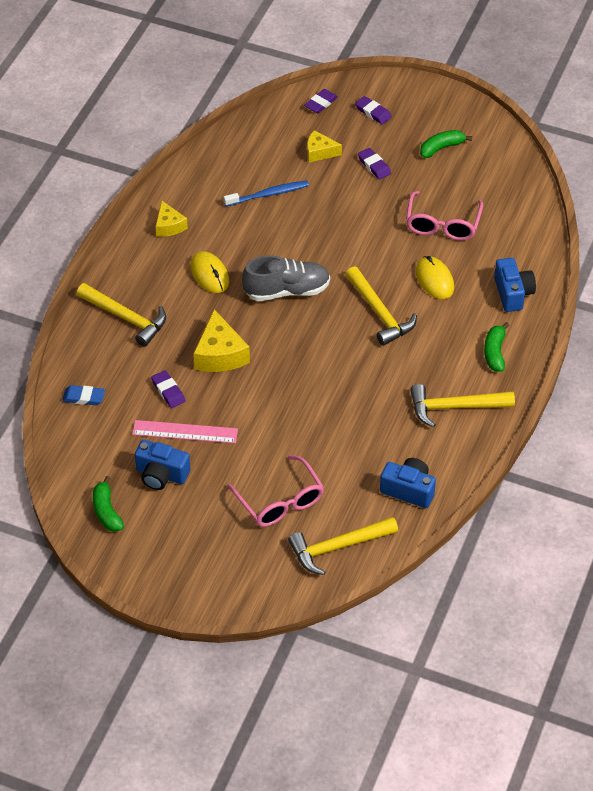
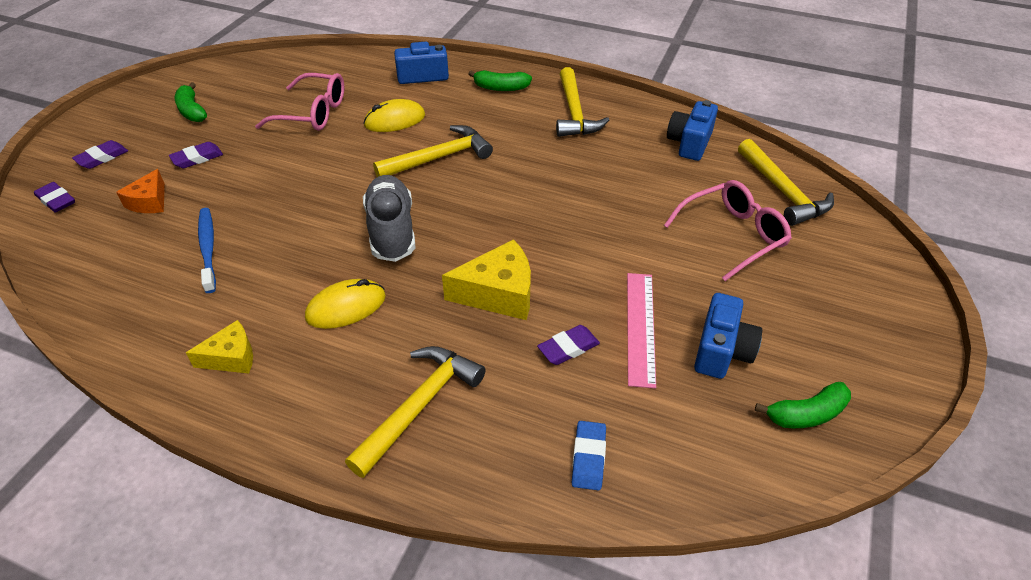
camera: 90 degrees left, 5 degrees down
yellow cheese [307,130,342,162] -> orange cheese [116,169,165,213]

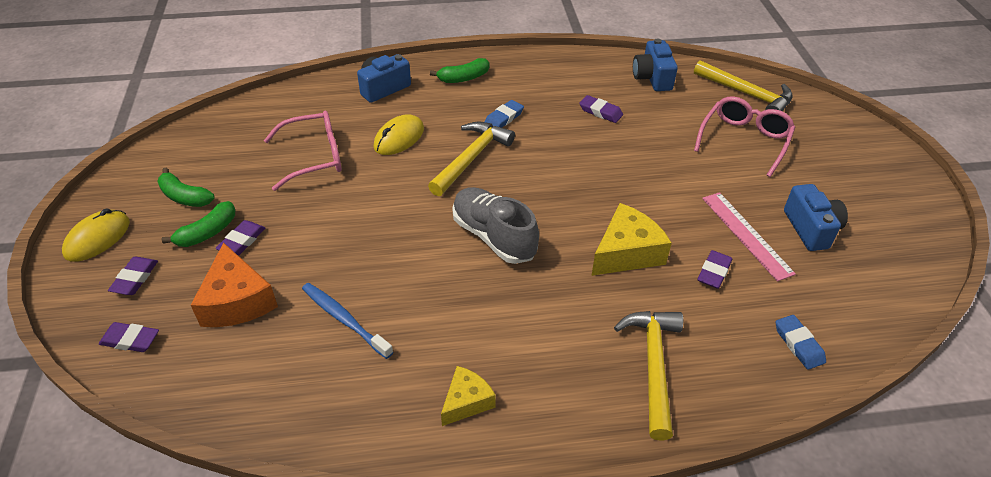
camera: 30 degrees left, 0 degrees up
orange cheese [116,169,165,213] -> orange cheese [191,242,278,327], size x1.61
yellow mouse [305,279,386,329] -> yellow mouse moved to [62,209,130,262]
yellow hammer [556,67,609,137] -> none
green banana [755,382,851,428] -> green banana moved to [162,201,235,247]
none -> blue eraser [485,100,524,128]
none -> purple eraser [579,95,623,123]

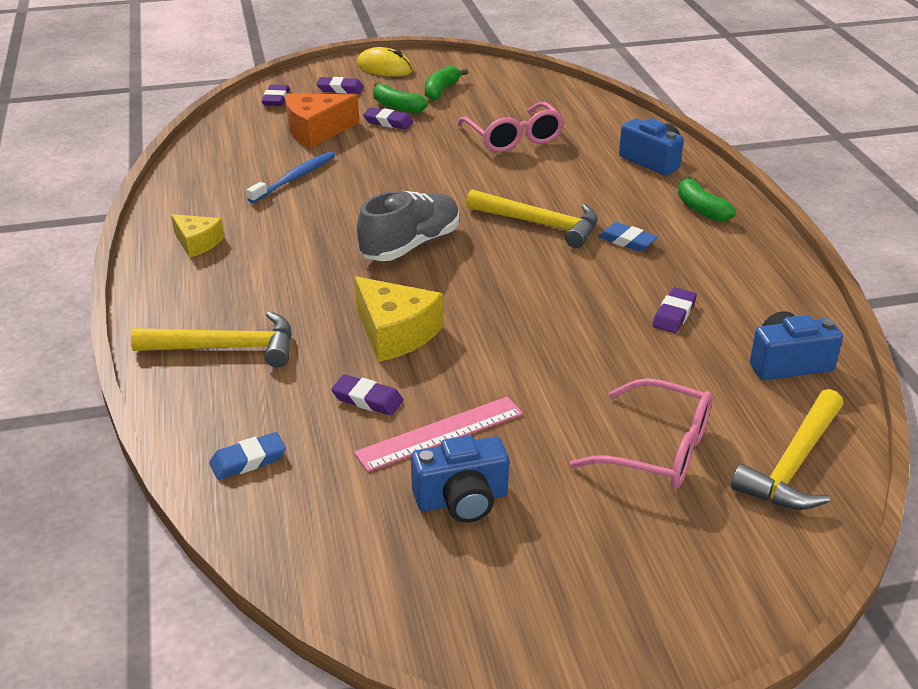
camera: 85 degrees right, 10 degrees down
yellow mouse [374,114,424,155] -> none

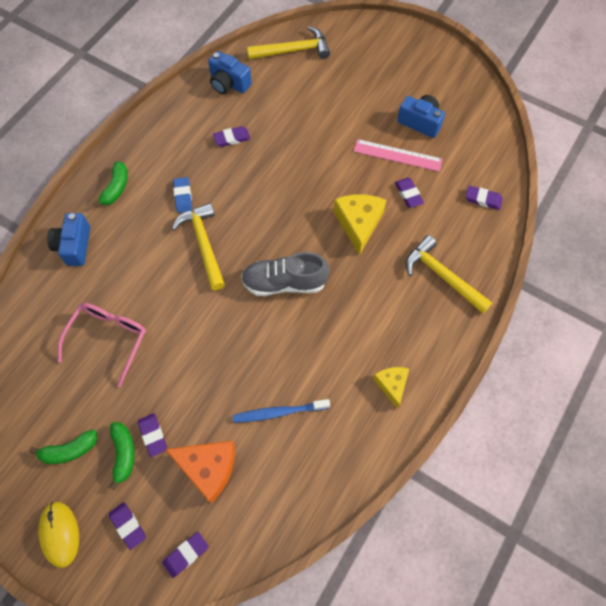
camera: 135 degrees left, 30 degrees up
blue eraser [209,432,286,480] -> purple eraser [466,186,503,210]
pink glasses [569,378,713,488] -> none

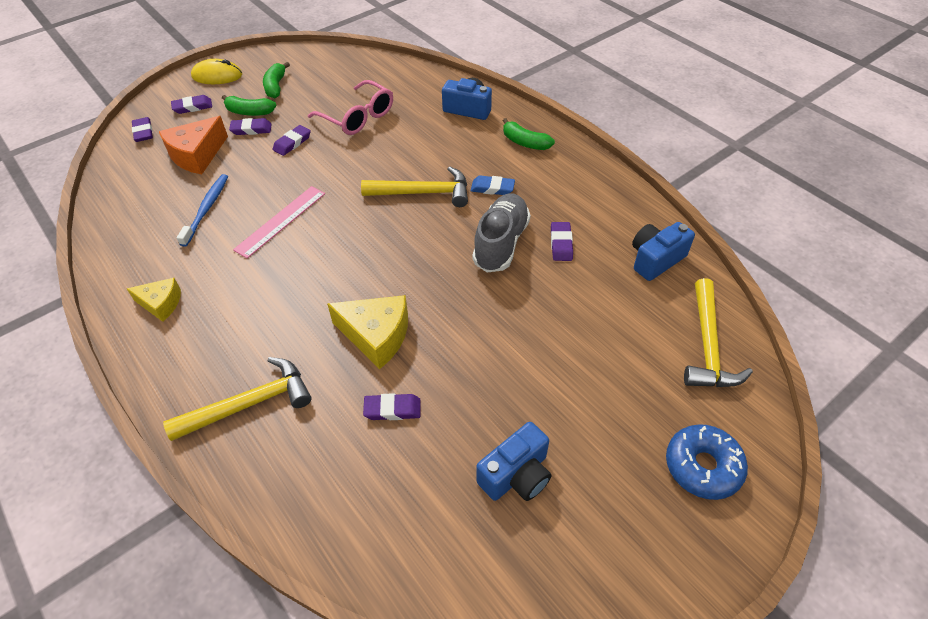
camera: 110 degrees right, 15 degrees down
grey shoe [241,252,330,296] -> grey shoe moved to [472,193,530,273]
pink ruler [354,139,443,172] -> pink ruler moved to [233,186,325,259]
purple eraser [466,186,503,210] -> purple eraser moved to [273,125,311,156]
none -> blue donut [666,424,748,500]

